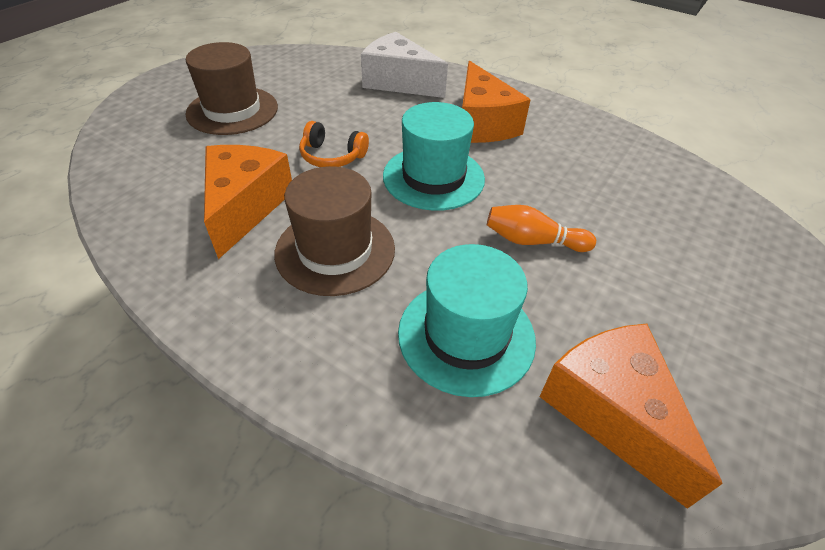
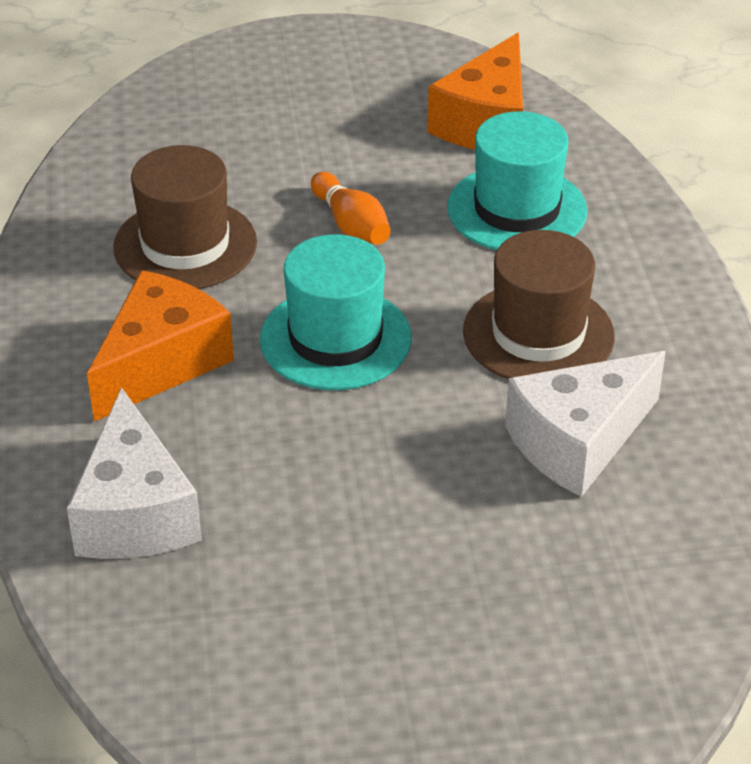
camera: 130 degrees left, 5 degrees down
brown hat [186,42,278,135] -> brown hat moved to [113,145,257,289]
orange cheese [204,145,292,259] -> white cheese [505,351,666,497]
orange headphones [299,121,369,167] -> none

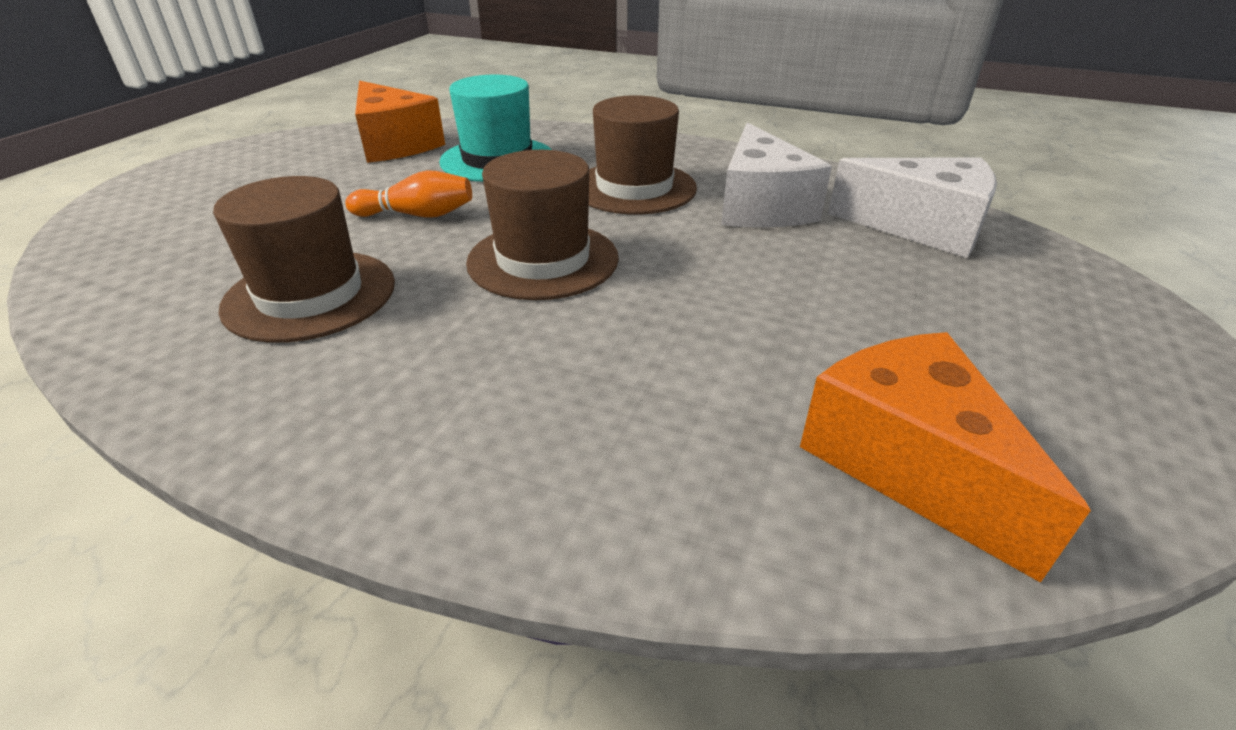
camera: 60 degrees left, 5 degrees down
white cheese [67,387,202,559] -> white cheese moved to [828,158,997,258]
orange cheese [87,270,234,422] -> orange cheese moved to [800,332,1091,583]
turquoise hat [260,234,412,390] -> brown hat [466,150,619,300]

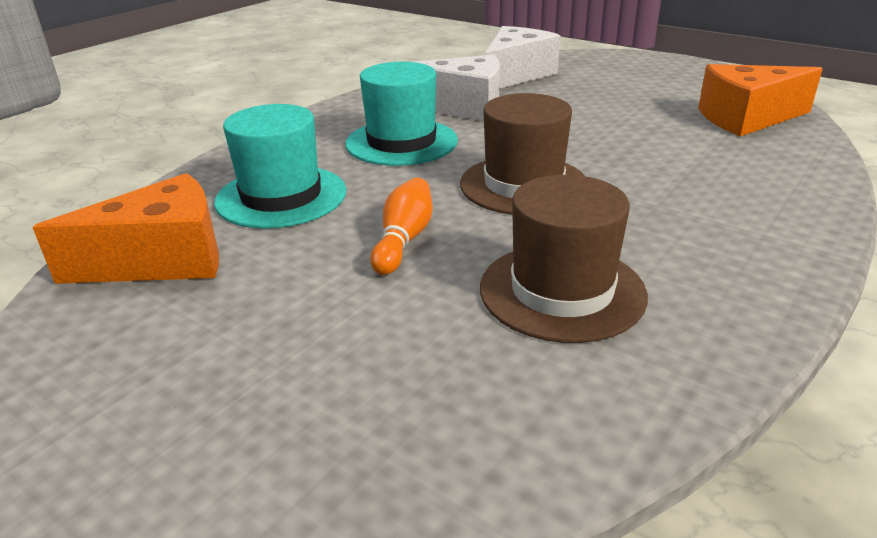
camera: 75 degrees left, 5 degrees down
brown hat [589,95,697,215] -> turquoise hat [345,62,458,166]

